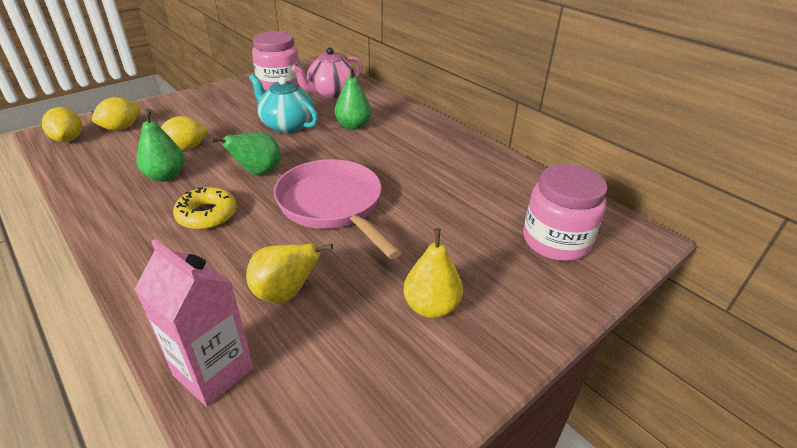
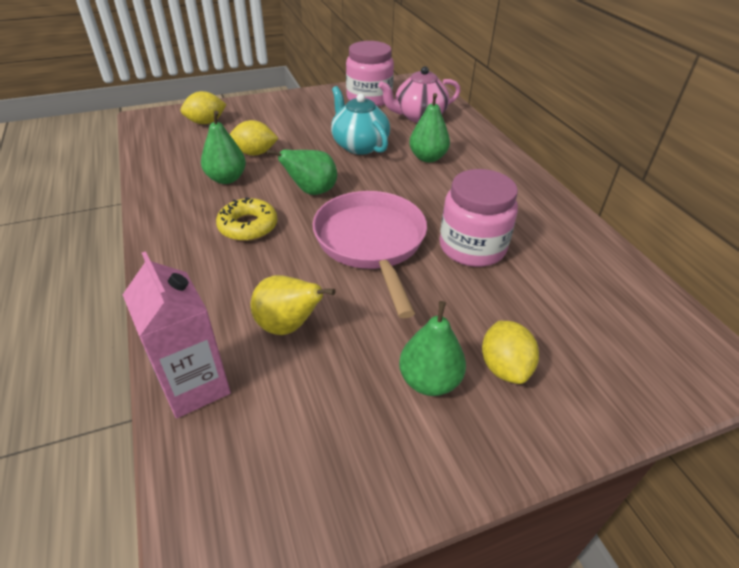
camera: 20 degrees right, 5 degrees up
yellow lemon [42,107,82,142] -> yellow lemon moved to [482,321,539,384]
yellow pear [403,228,463,318] -> green pear [399,301,466,396]
pink jar [523,164,607,261] -> pink jar moved to [439,169,518,267]

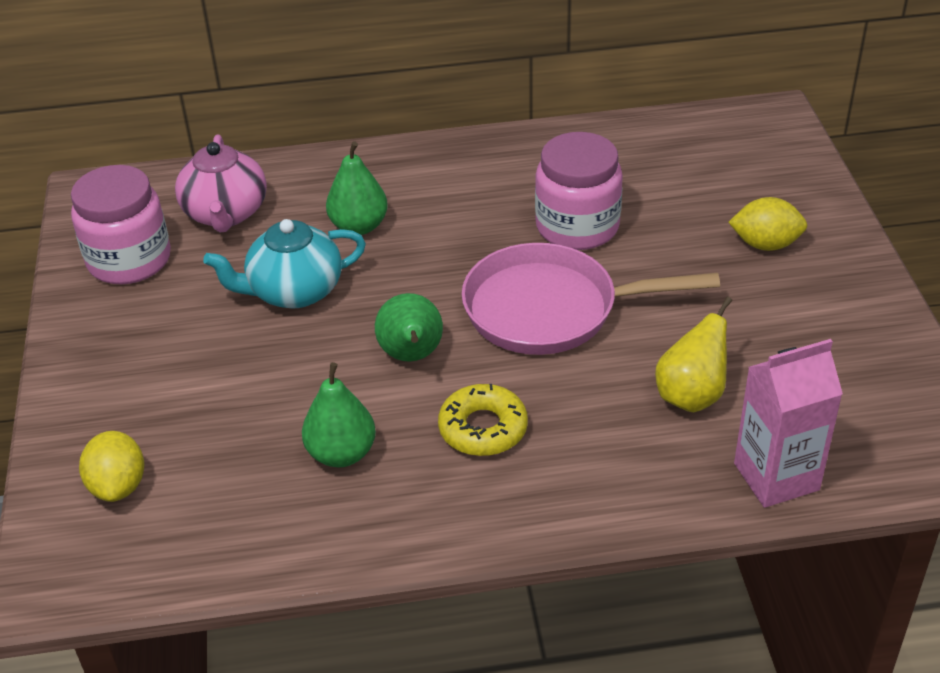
camera: 75 degrees left, 0 degrees up
yellow lemon [230,120,278,156] -> none
green pear [399,301,466,396] -> none

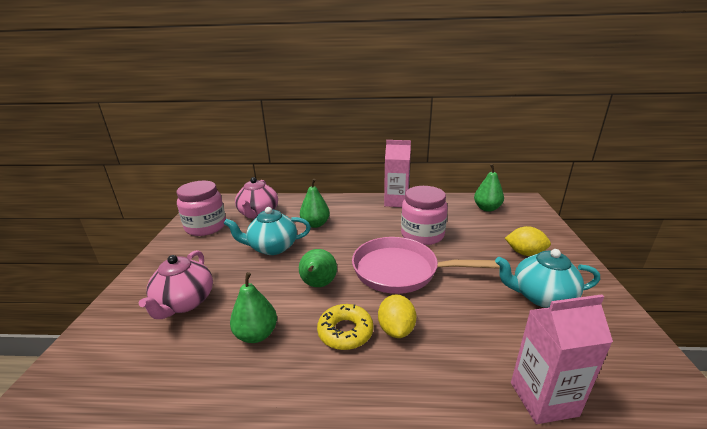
camera: 10 degrees right, 15 degrees down
yellow lemon [79,431,145,502] -> yellow lemon moved to [378,294,417,338]
yellow pear [655,297,732,412] -> none
none -> pink teapot [139,250,213,319]
none -> pink carton [384,140,411,207]
none -> green pear [474,164,504,212]
none -> turquoise teapot [495,249,600,308]

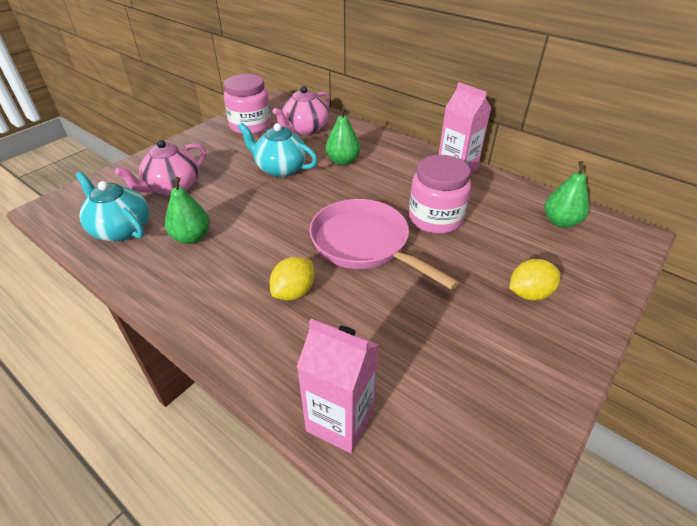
camera: 35 degrees right, 15 degrees up
green pear [299,249,337,287] -> none
yellow donut [317,304,373,350] -> none
turquoise teapot [495,249,600,308] -> turquoise teapot moved to [76,172,149,242]
yellow lemon [505,226,551,256] -> yellow lemon turned 75 degrees counterclockwise [509,259,560,301]

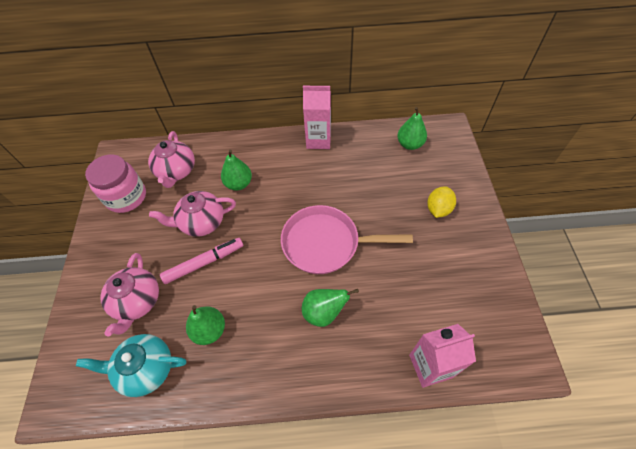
camera: 40 degrees left, 15 degrees up
turquoise teapot [238,123,317,177] -> pink teapot [149,191,236,237]
yellow lemon [270,257,315,300] -> green pear [302,289,359,327]
pink jar [409,155,471,234] -> none
none -> pink marker [160,238,243,284]

